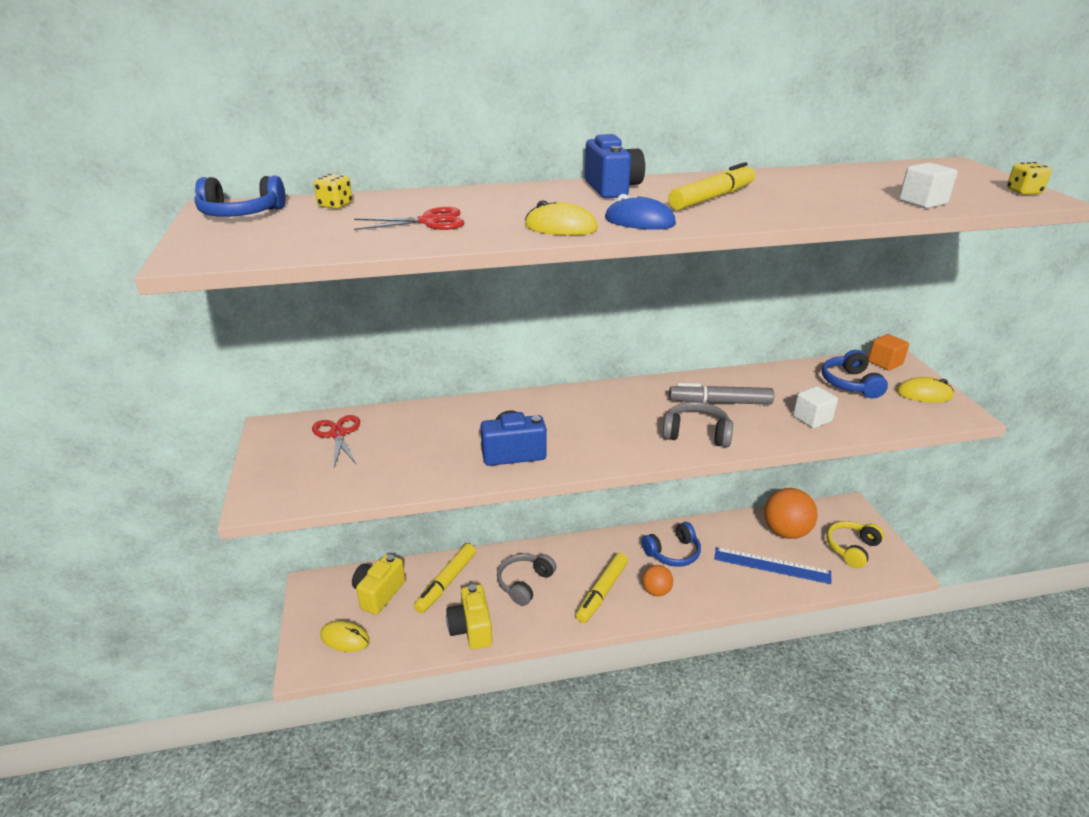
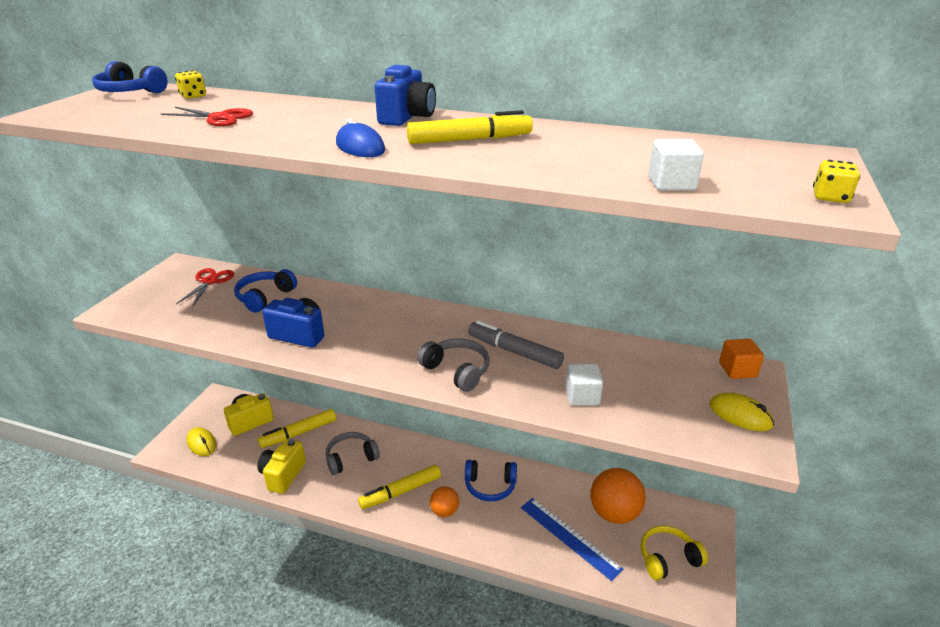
camera: 30 degrees right, 0 degrees up
yellow mouse [525,200,598,235] -> none
blue headphones [822,350,888,399] -> blue headphones moved to [234,269,297,313]

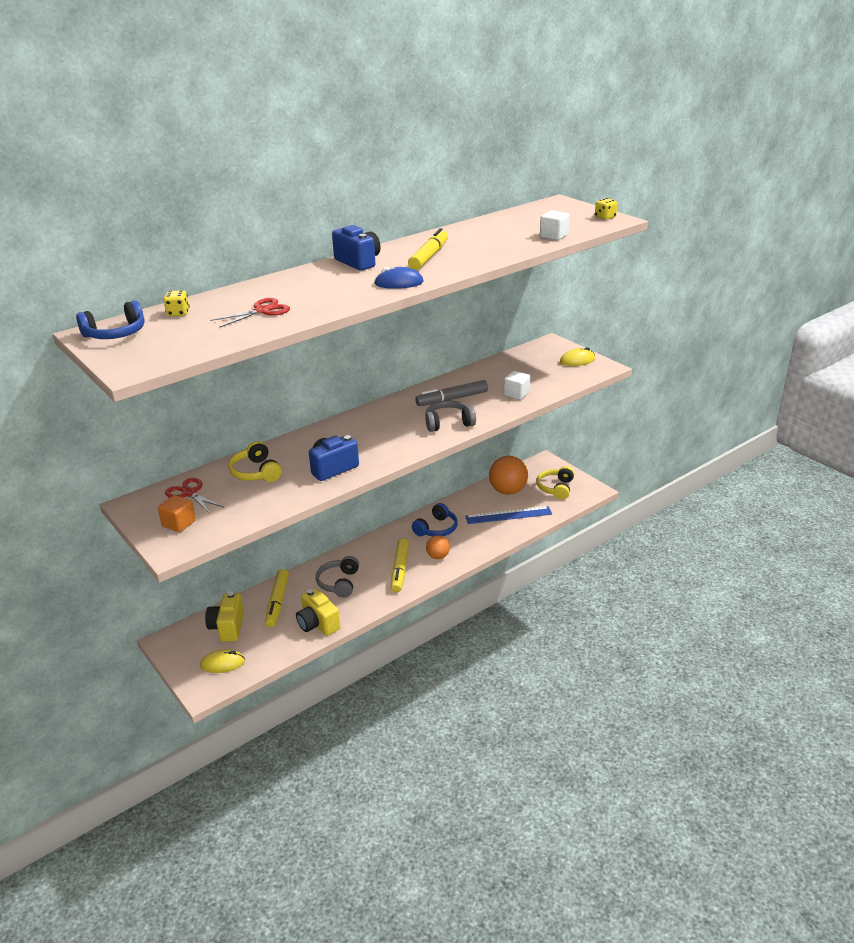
camera: 55 degrees left, 0 degrees up
blue headphones [234,269,297,313] -> yellow headphones [228,441,282,482]
orange cube [719,339,764,379] -> orange cube moved to [158,495,196,532]

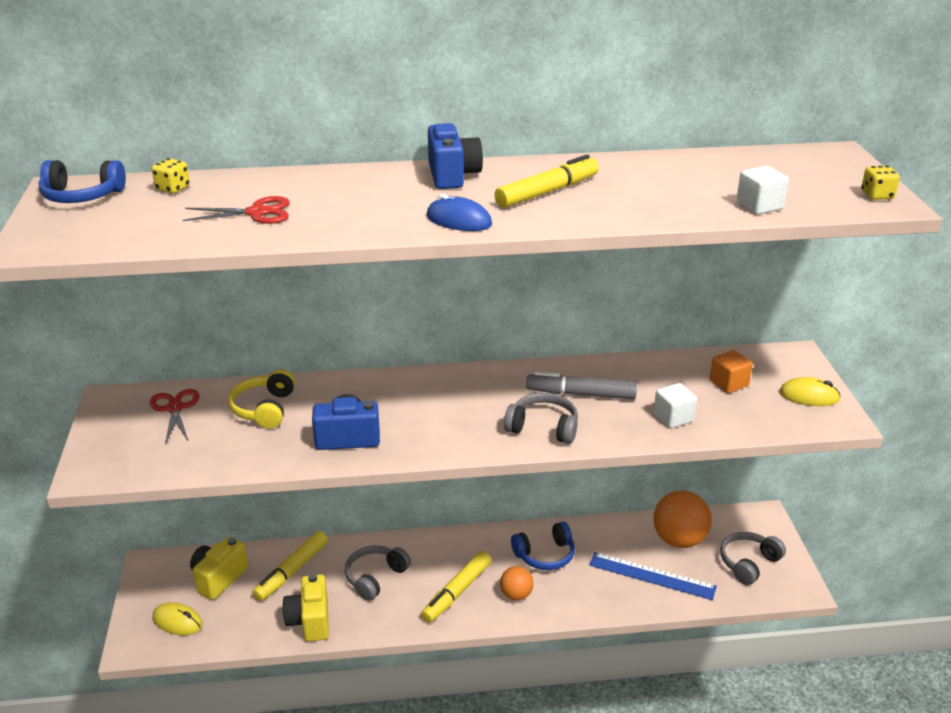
camera: 30 degrees right, 0 degrees up
orange cube [158,495,196,532] -> orange cube moved to [710,350,753,393]
yellow headphones [537,466,574,500] -> grey headphones [720,532,786,585]

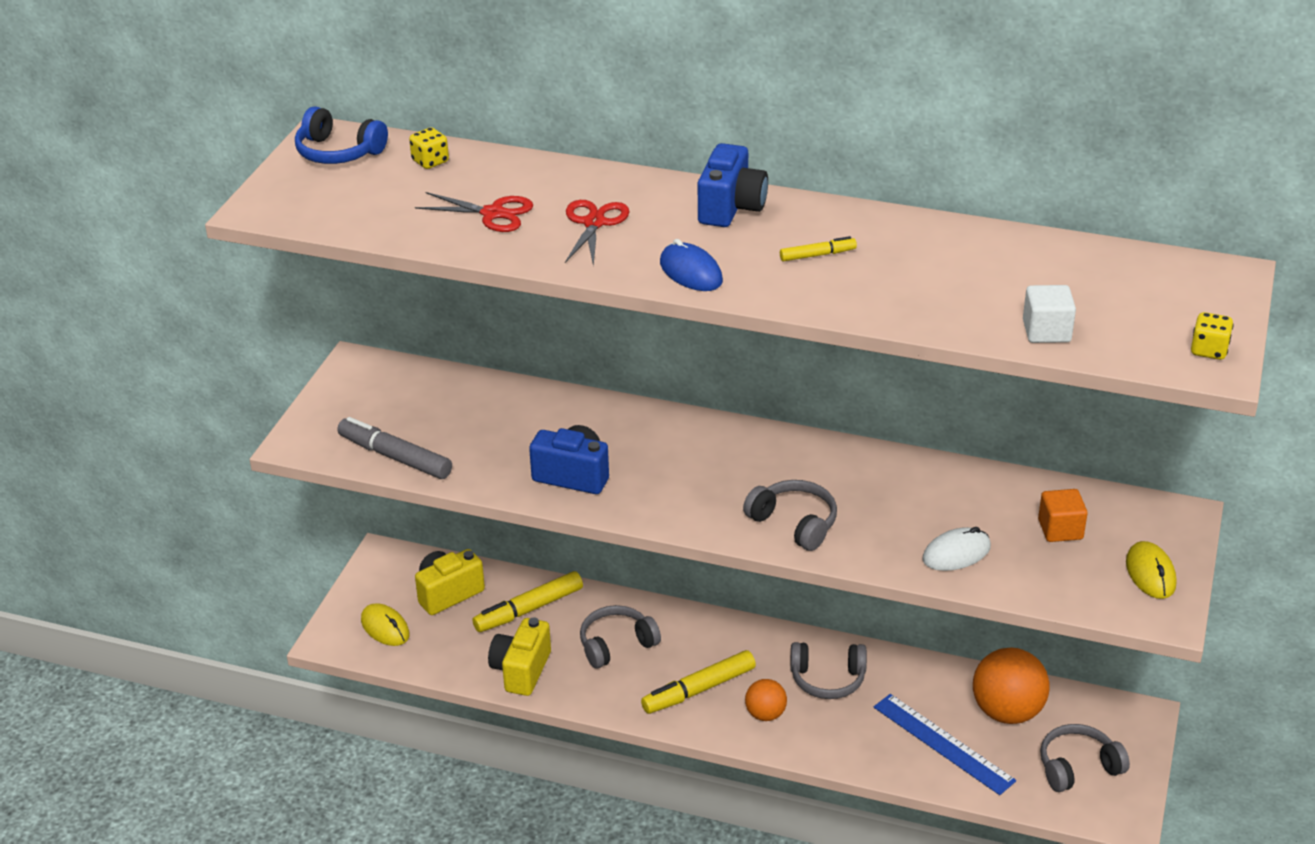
camera: 25 degrees right, 5 degrees up
red scissors [150,389,199,444] -> red scissors moved to [565,200,630,267]
yellow headphones [228,369,295,429] -> none
yellow marker [494,155,599,208] -> yellow marker [780,236,857,261], size x0.52
blue headphones [511,522,575,570] -> grey headphones [790,642,867,699]
grey marker [526,372,637,400] -> grey marker moved to [337,417,452,479]
white cube [654,383,697,428] -> white mouse [922,527,991,571]
yellow mouse [779,377,841,406] -> yellow mouse turned 45 degrees clockwise [1126,541,1177,599]

